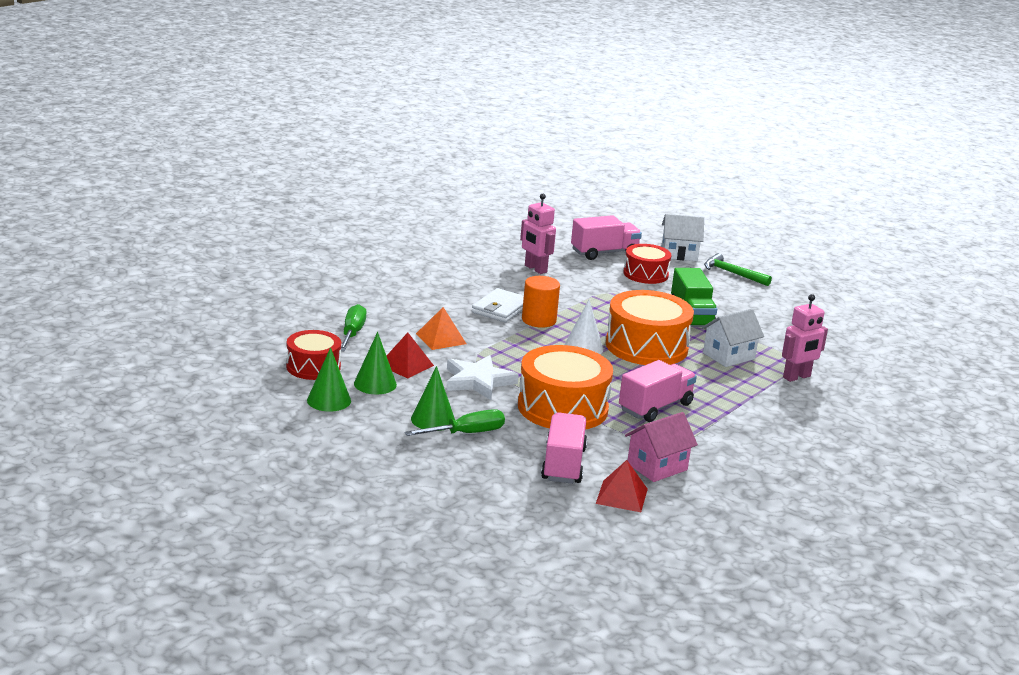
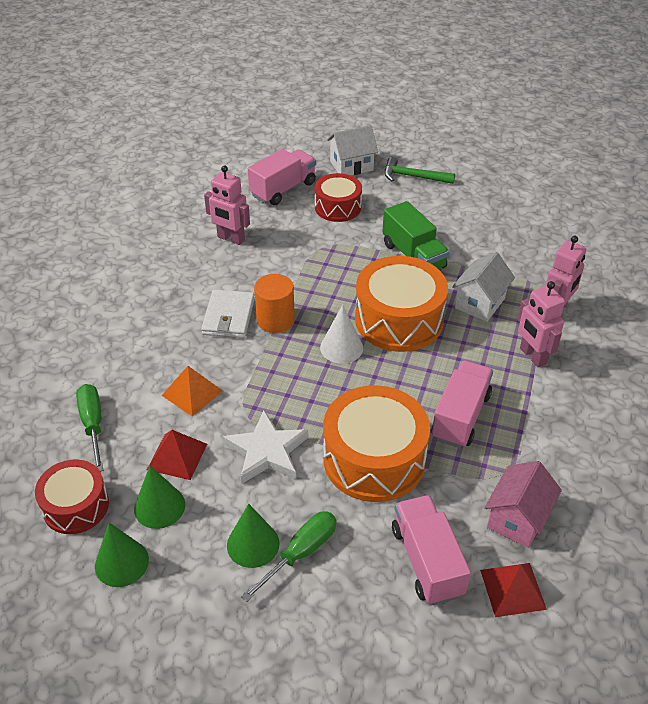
camera: 20 degrees left, 20 degrees up
none -> pink robot [517,281,565,367]

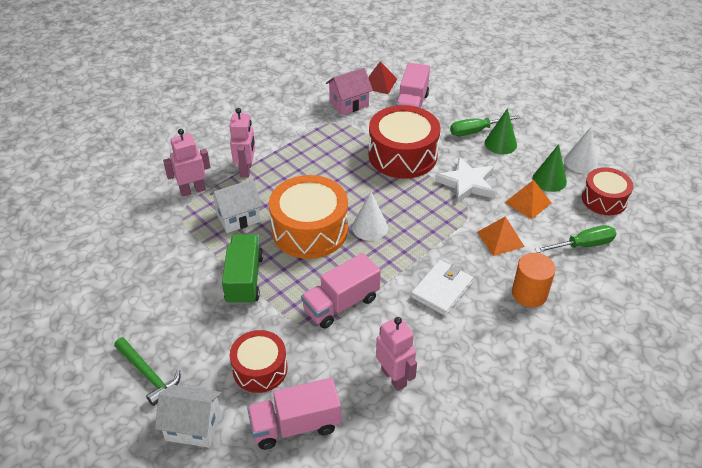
camera: 150 degrees left, 0 degrees up
green screwdriver [76,384,104,472] -> green screwdriver turned 120 degrees counterclockwise [535,225,616,253]
green cone [95,523,149,587] -> white cone [564,127,598,173]
red pyramid [147,430,207,480] -> orange pyramid [505,180,551,219]
orange cylinder [254,274,295,333] -> orange cylinder moved to [512,253,556,307]
orange drum [323,385,430,502] -> red drum [368,105,440,179]
pink truck [431,360,493,448] -> pink truck moved to [301,253,381,329]

